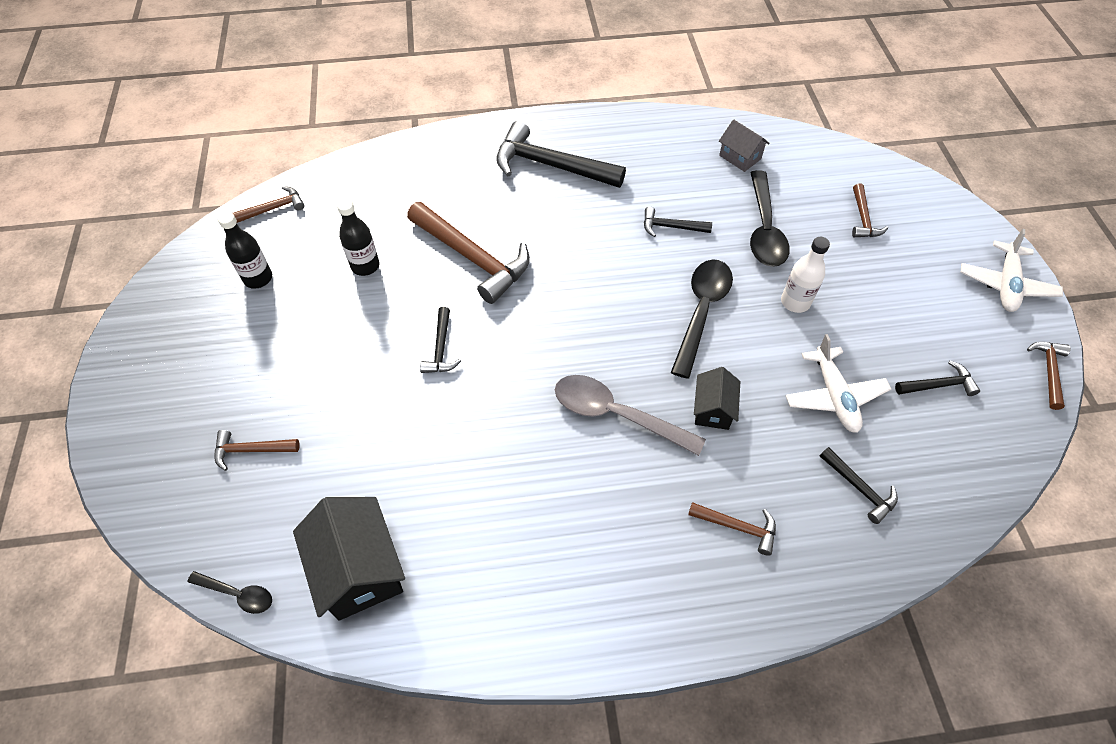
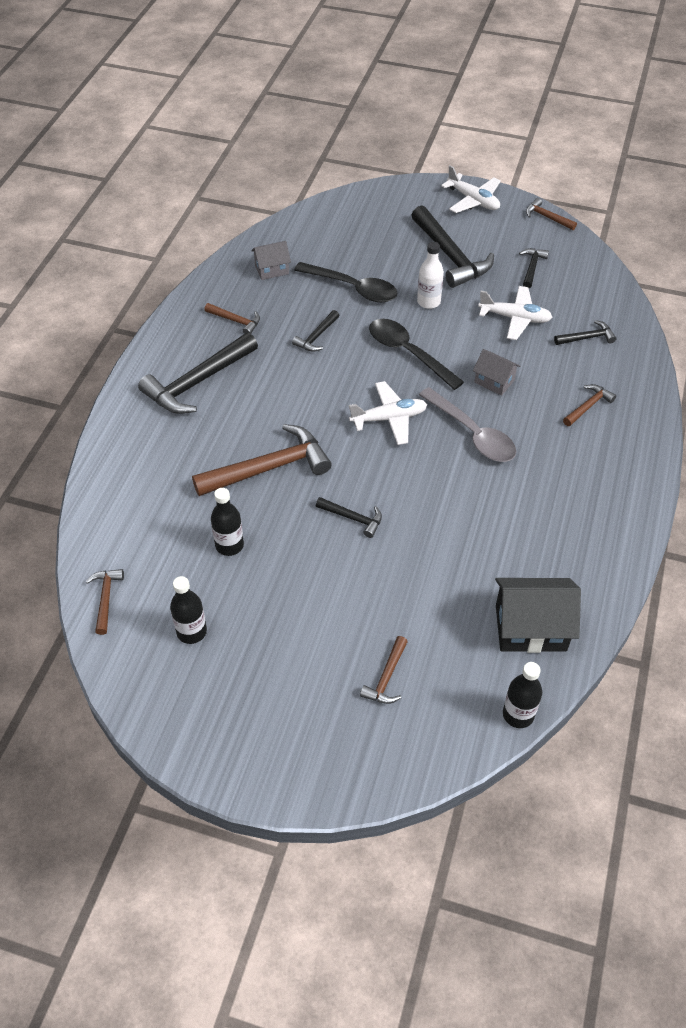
camera: 65 degrees left, 5 degrees down
black spoon [187,571,272,614] -> black bottle [503,662,542,728]
grey spoon [555,375,706,456] -> grey spoon turned 90 degrees counterclockwise [419,387,516,462]
black house [694,367,740,430] -> grey house [473,349,520,396]
brown hammer [852,183,888,237] -> brown hammer moved to [205,303,260,334]
none -> white plane [349,381,427,445]
none -> black hammer [411,205,494,288]

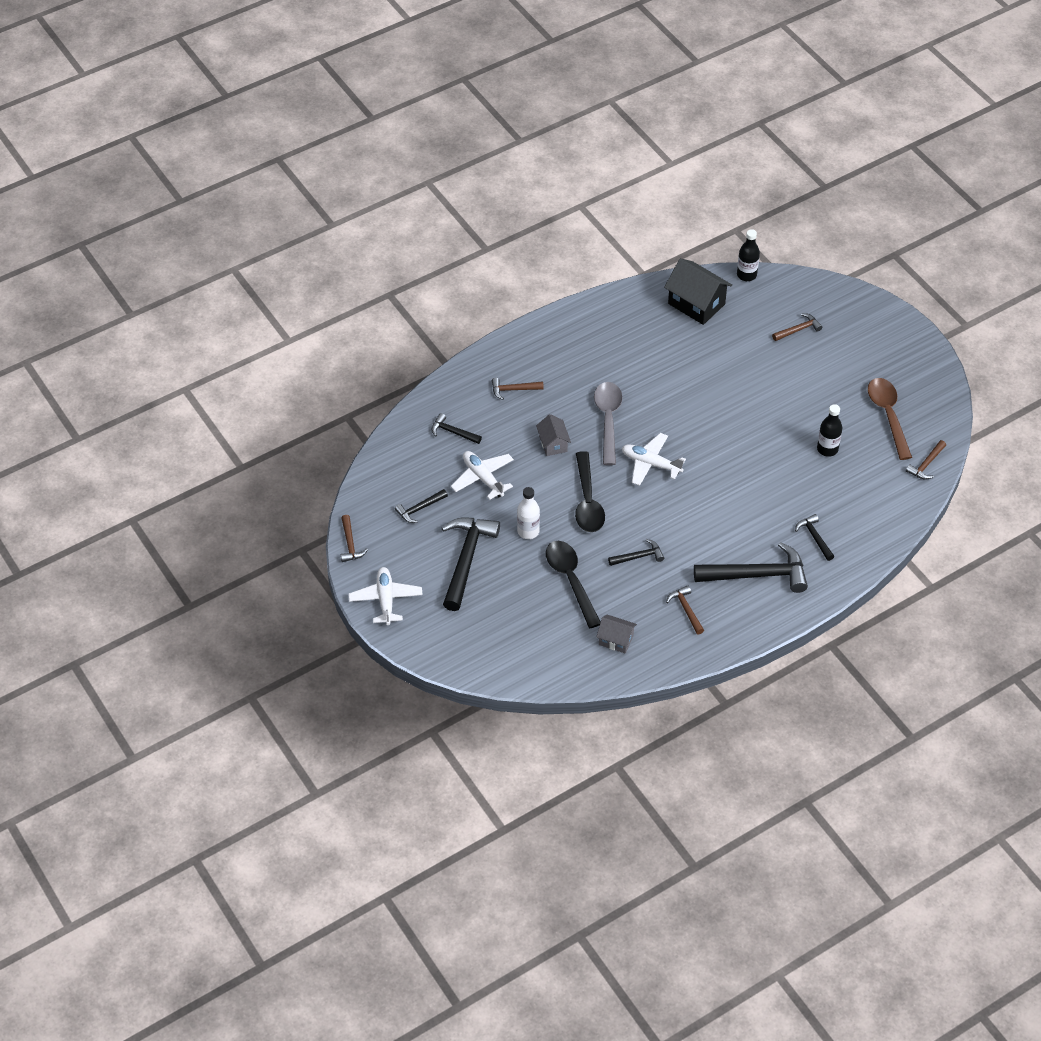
camera: 140 degrees left, 0 degrees up
black bottle [170,576,207,644] -> brown spoon [868,378,912,460]
brown hammer [192,424,332,496] -> none
black hammer [316,497,382,538] -> black hammer moved to [795,514,834,561]

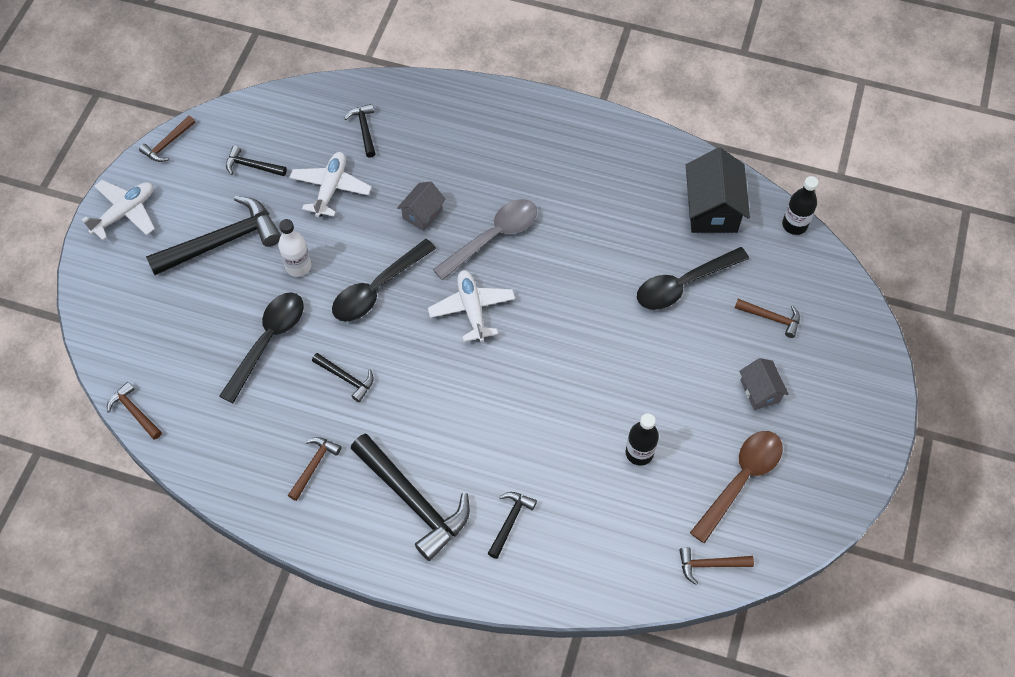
camera: 50 degrees right, 10 degrees up
brown hammer [492,378,544,400] -> brown hammer moved to [107,382,162,440]
grey house [596,615,637,654] -> grey house moved to [739,358,789,410]
none -> black spoon [637,247,749,310]

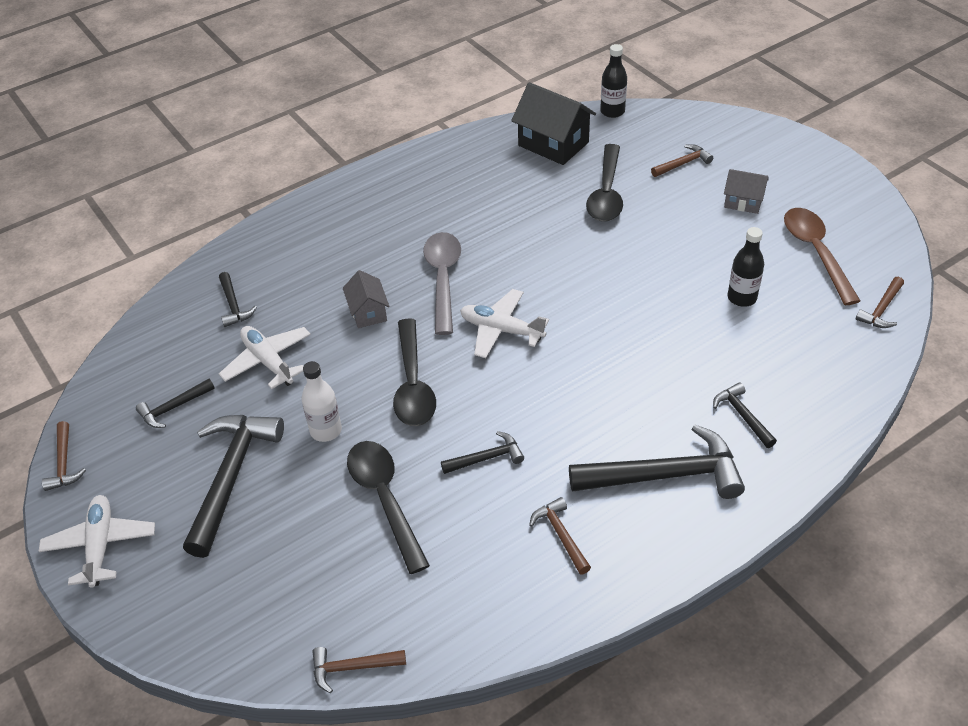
camera: 50 degrees left, 15 degrees down
black hammer [344,104,376,158] -> black hammer turned 135 degrees counterclockwise [219,272,257,327]

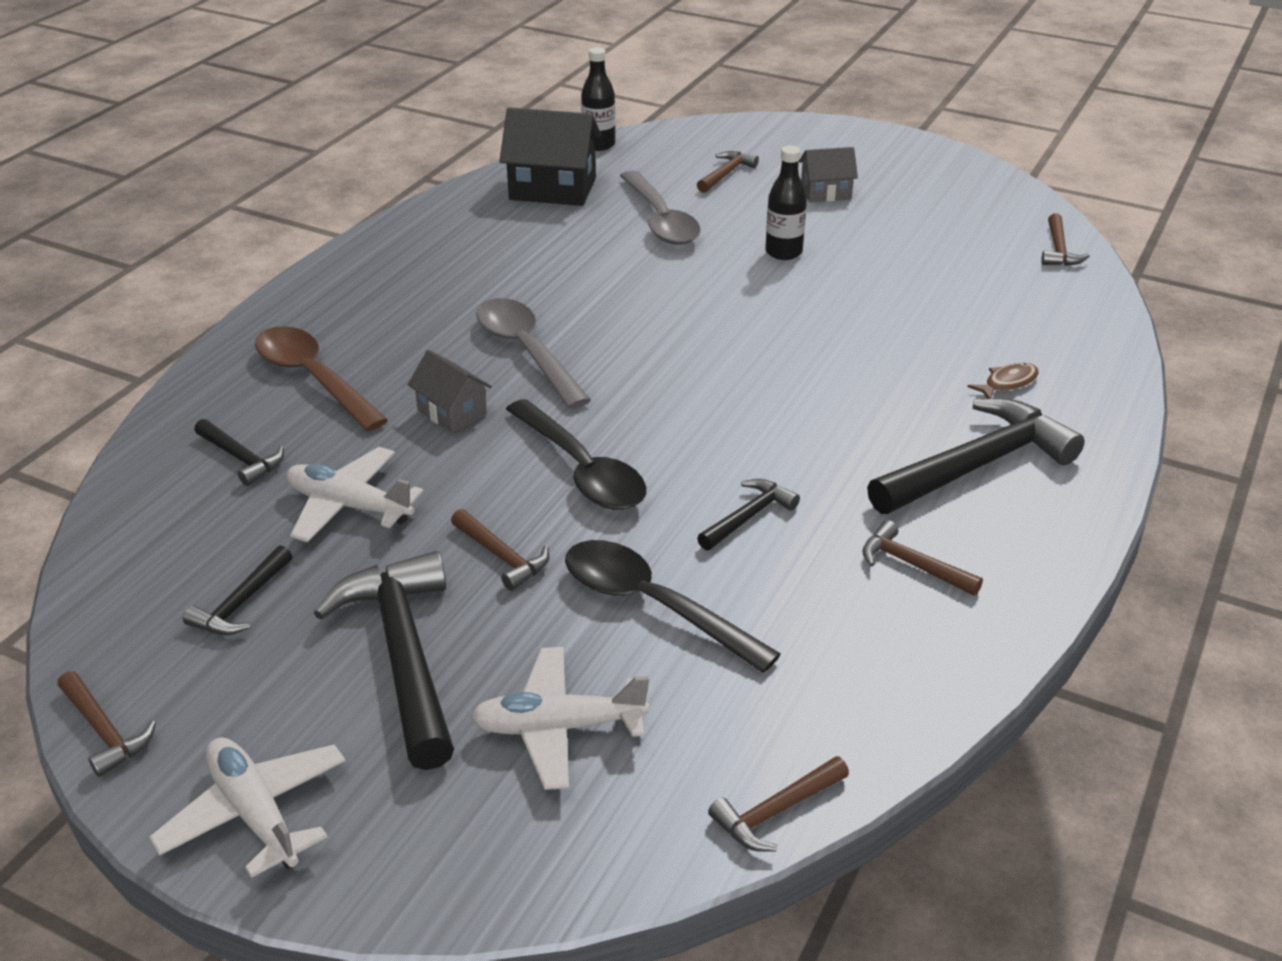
camera: 30 degrees left, 10 degrees down
white bottle [302,361,342,442] -> brown hammer [451,509,549,591]
white plane [460,289,549,358] -> white plane moved to [471,647,649,790]
black spoon [586,144,623,222] -> grey spoon [620,171,700,245]
black hammer [713,382,777,448] -> brown fish [968,363,1039,398]
black bottle [727,227,764,307] -> black bottle moved to [765,146,807,260]
brown spoon [784,208,860,305] -> brown spoon moved to [255,326,388,431]

